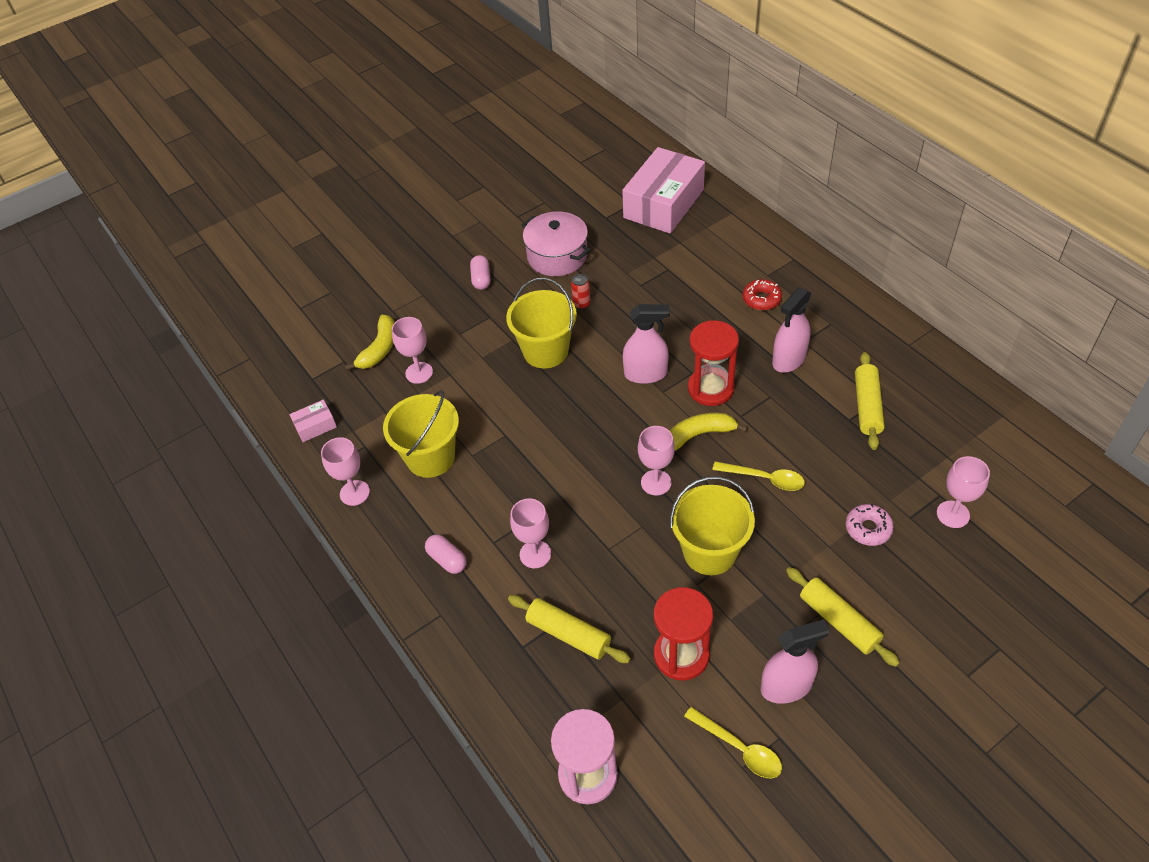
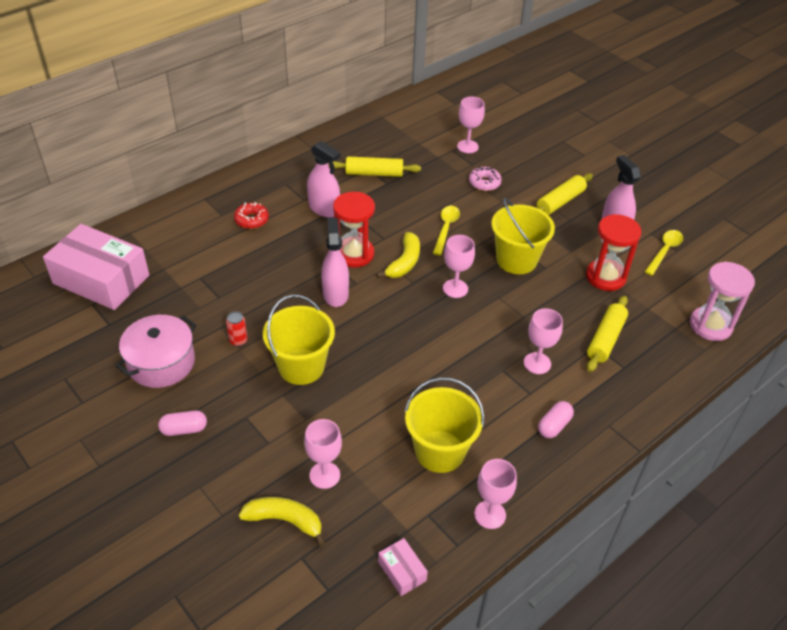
camera: 100 degrees left, 5 degrees down
yellow banana [670,412,748,451] -> yellow banana turned 135 degrees counterclockwise [377,232,420,278]

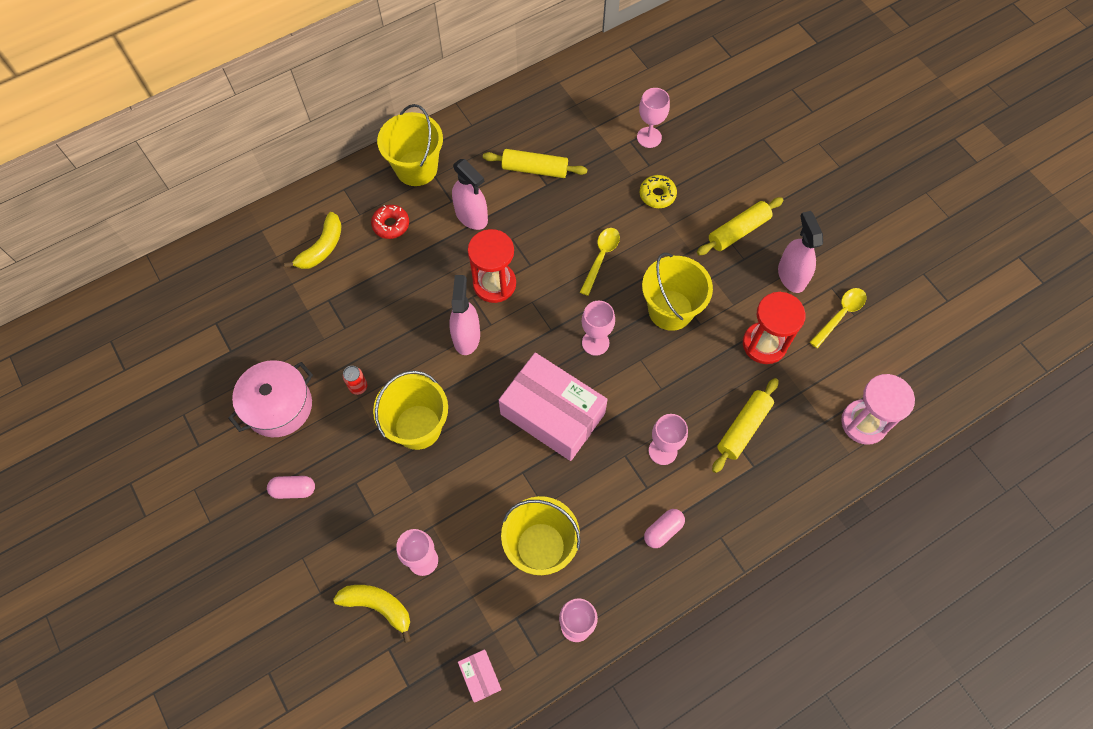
camera: 10 degrees right, 20 degrees up
pink box [43,224,149,310] -> pink box moved to [499,353,608,461]
yellow banana [377,232,420,278] -> yellow banana moved to [284,212,342,269]
pink donut [469,167,502,191] -> yellow donut [640,175,677,208]
none -> yellow bucket [377,104,443,186]

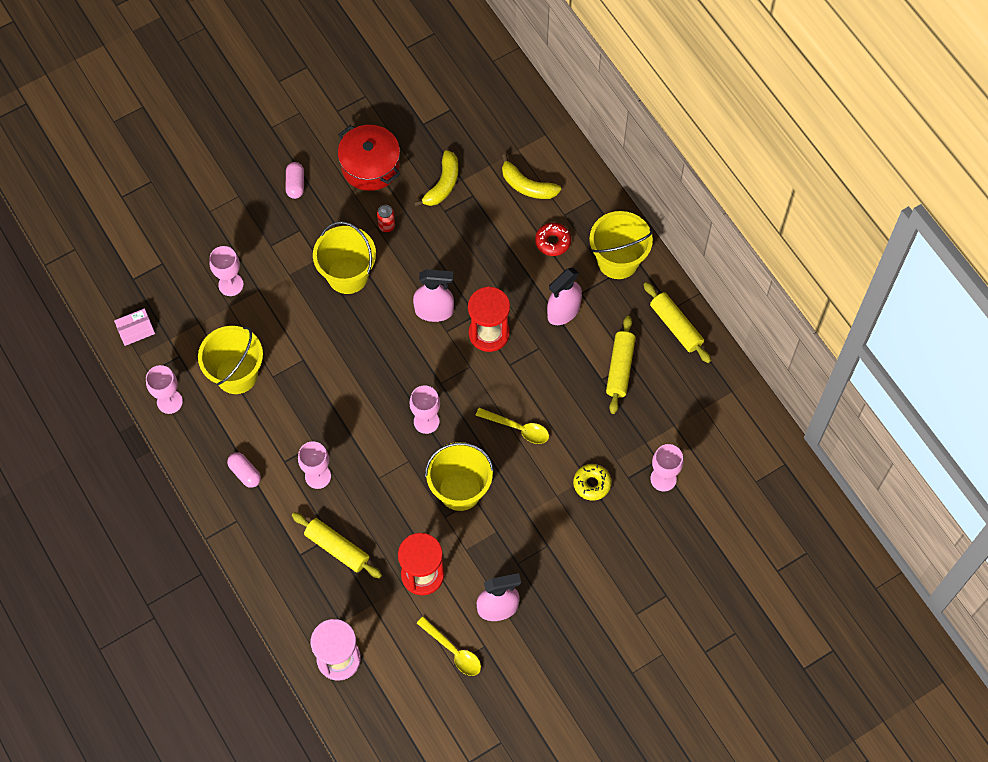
camera: 90 degrees right, 0 degrees up
pink pot [228,360,313,437] -> red pot [338,125,400,191]
yellow banana [333,585,411,643] -> yellow banana moved to [414,150,458,206]
pink box [499,353,608,461] -> none
yellow rolling pin [697,197,783,255] -> yellow rolling pin moved to [644,282,711,363]

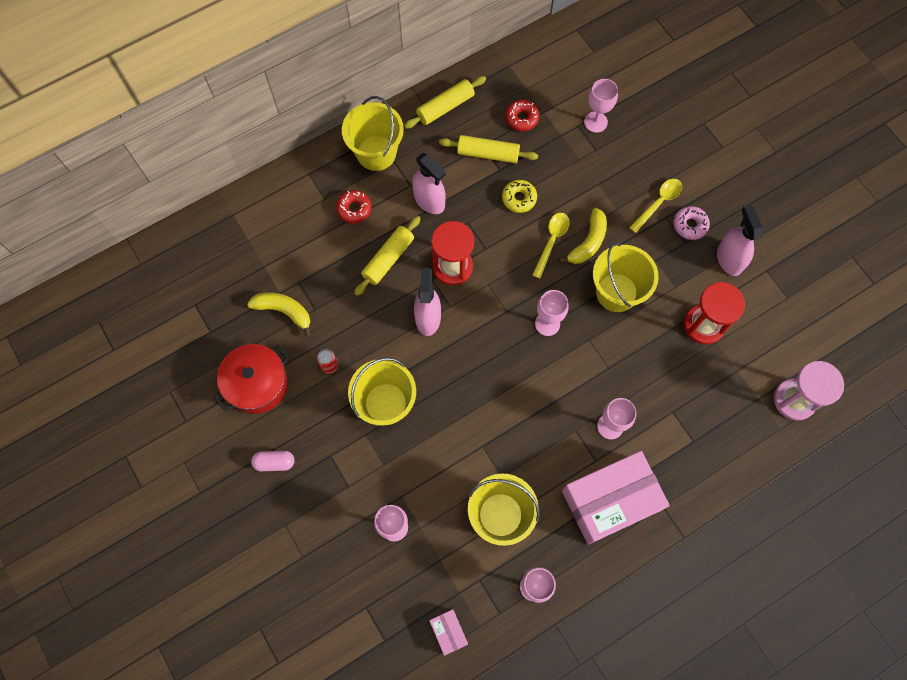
camera: 90 degrees left, 5 degrees up
pink capsule [227,453,261,488] -> pink box [562,451,670,545]
yellow rolling pin [292,512,382,579] -> yellow rolling pin moved to [354,216,421,296]
yellow spoon [417,616,481,676] -> yellow spoon moved to [629,179,682,233]
yellow banana [502,154,561,199] -> yellow banana moved to [559,208,607,264]
yellow donut [573,464,612,501] -> yellow donut moved to [502,180,537,213]
none -> red donut [505,100,539,131]
none -> pink donut [673,206,710,240]

